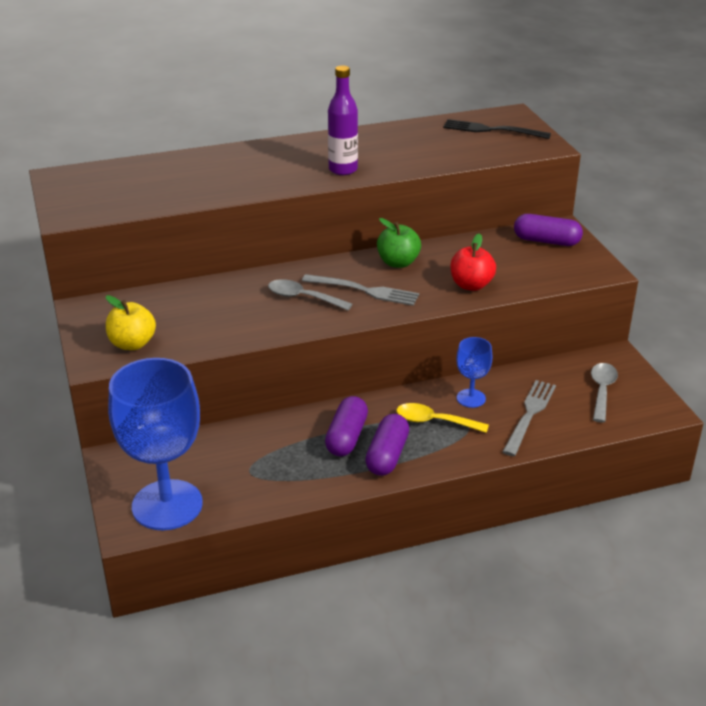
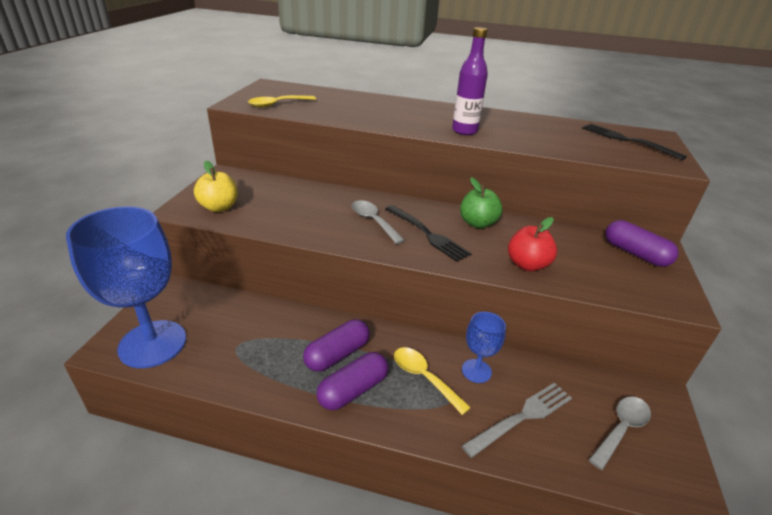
camera: 30 degrees right, 0 degrees up
grey fork [302,274,419,306] -> black fork [386,205,472,262]
none -> yellow spoon [248,95,316,107]

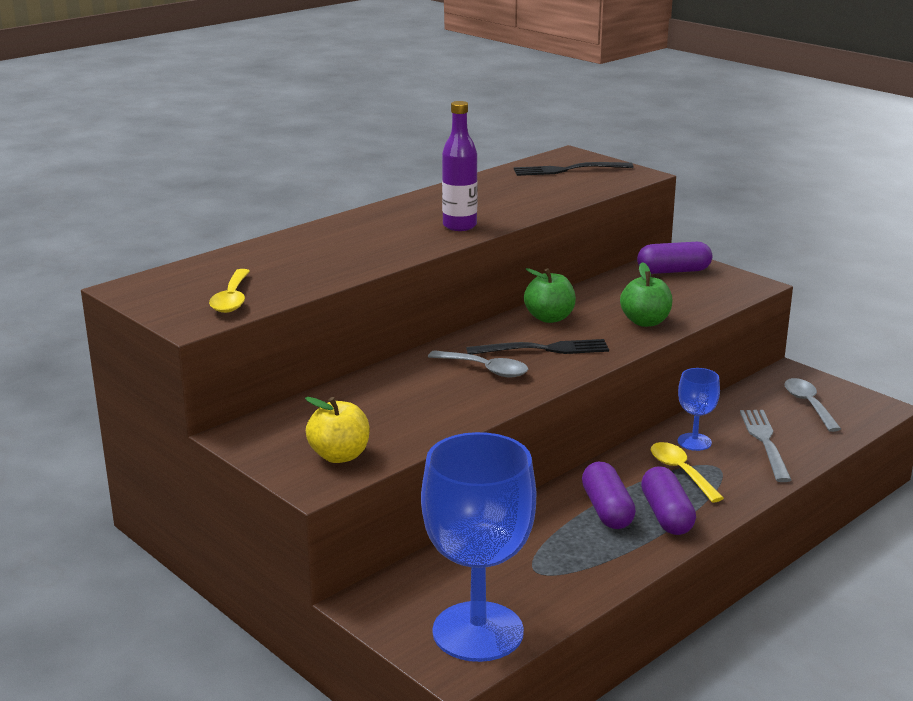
camera: 55 degrees left, 10 degrees down
grey spoon [352,200,405,244] -> grey spoon turned 150 degrees counterclockwise [428,350,528,378]
yellow spoon [394,347,471,415] -> yellow spoon turned 75 degrees clockwise [651,442,724,503]
red apple [508,217,557,271] -> green apple [620,262,672,327]

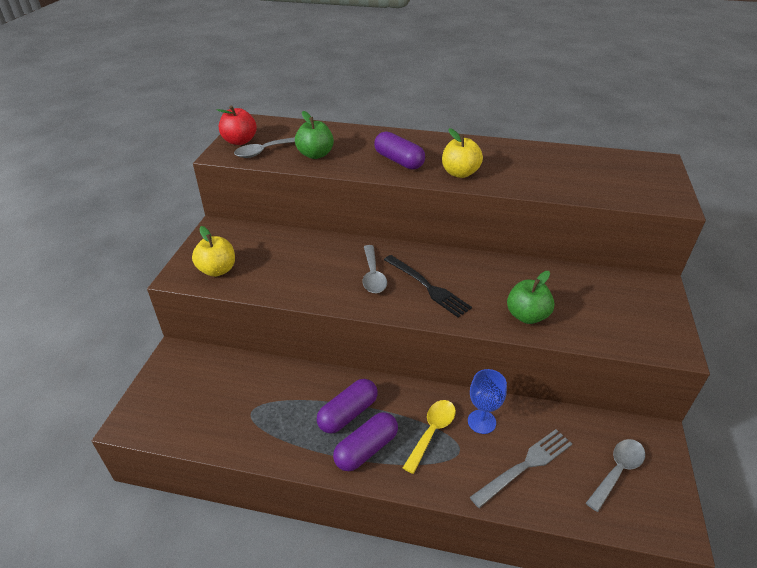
camera: 55 degrees right, 15 degrees up
yellow spoon [209,269,250,313] -> grey spoon [234,137,295,158]
blue goblet [421,432,536,662] -> none
purple bottle [442,101,477,231] -> yellow apple [442,128,483,178]
black fork [513,162,633,176] -> none
green apple [524,268,576,323] -> green apple moved to [295,111,334,159]
purple capsule [637,242,712,274] -> purple capsule moved to [374,131,425,170]
none -> red apple [217,105,257,145]

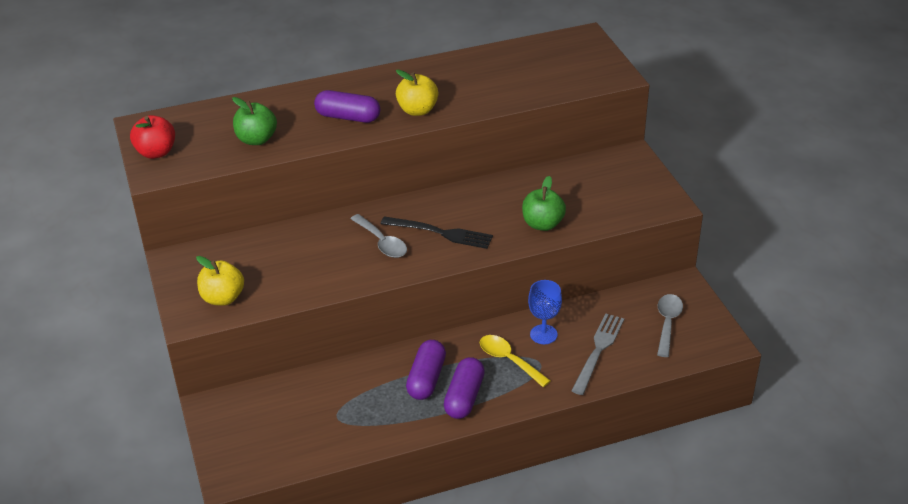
camera: 30 degrees left, 0 degrees up
grey spoon [234,137,295,158] -> none
yellow spoon [403,400,456,474] -> yellow spoon turned 45 degrees counterclockwise [480,335,551,387]

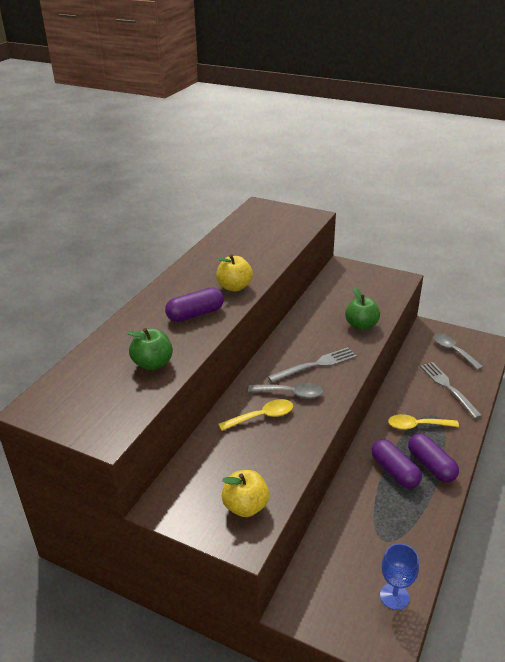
camera: 45 degrees left, 5 degrees down
red apple [130,115,175,159] -> none
black fork [381,216,493,249] -> grey fork [268,347,357,383]
blue goblet [528,280,562,344] -> blue goblet moved to [380,543,419,610]
none -> yellow spoon [218,399,293,431]

